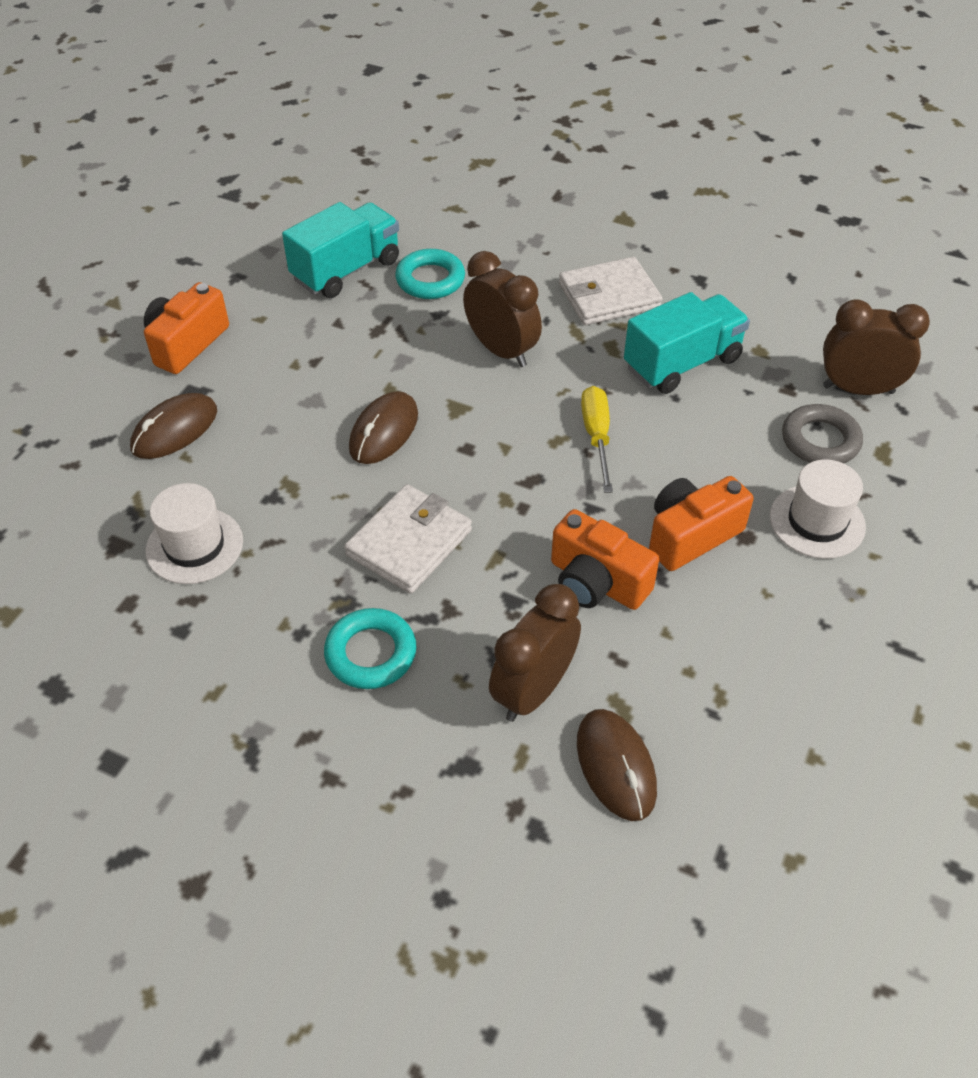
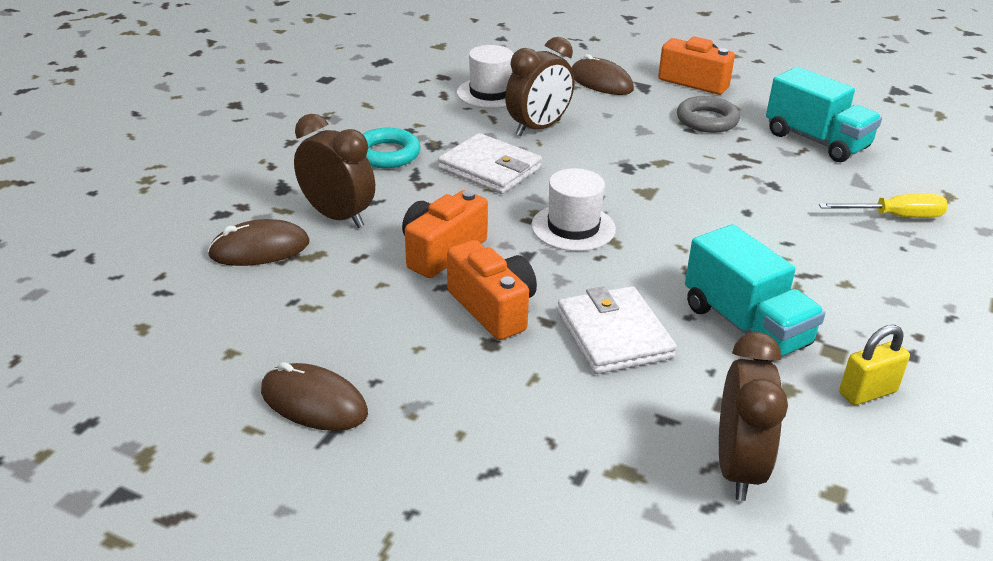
camera: 90 degrees right, 15 degrees down
brown mouse [349,391,418,464] -> brown mouse moved to [261,362,368,431]
turquoise ring [395,249,465,299] -> none
brown clock [463,251,542,367] -> brown clock moved to [505,37,574,136]
white wallet [559,257,662,325] -> white wallet moved to [557,286,677,374]
yellow screwdriver [581,386,613,493] -> yellow screwdriver moved to [819,194,948,218]
white hat [770,459,866,559] -> white hat moved to [531,168,616,251]
grey ring [782,404,863,463] -> grey ring moved to [677,96,740,133]
none -> yellow padlock [839,325,910,405]

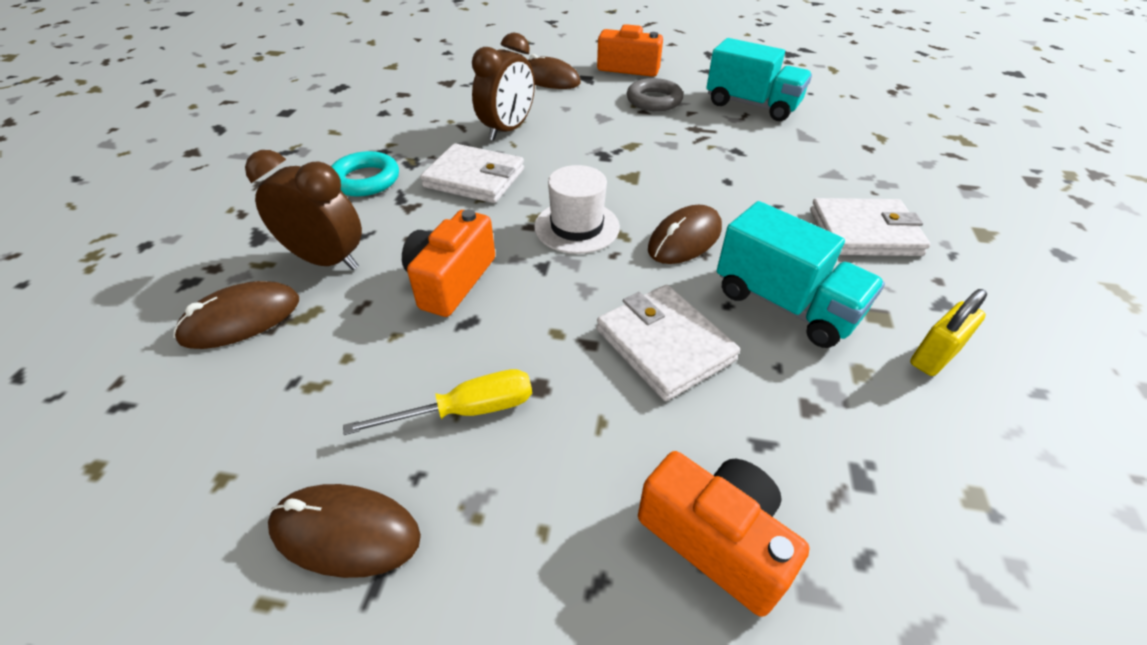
camera: 15 degrees left, 10 degrees up
orange camera [447,240,537,340] -> orange camera moved to [638,451,810,617]
white hat [457,45,513,109] -> none
brown clock [719,332,788,501] -> none
yellow screwdriver [819,194,948,218] -> yellow screwdriver moved to [343,369,532,435]
none -> brown mouse [648,205,722,264]
none -> white wallet [810,198,931,256]

